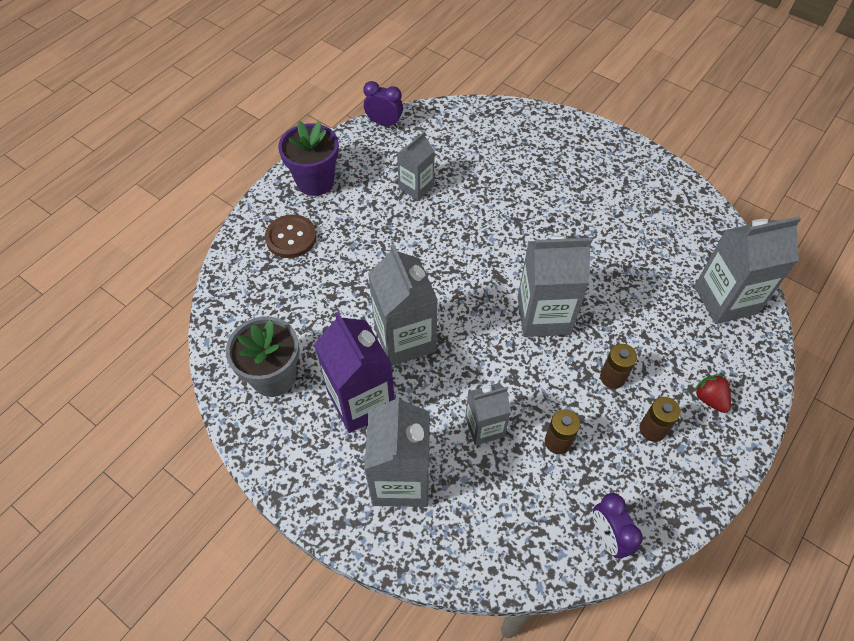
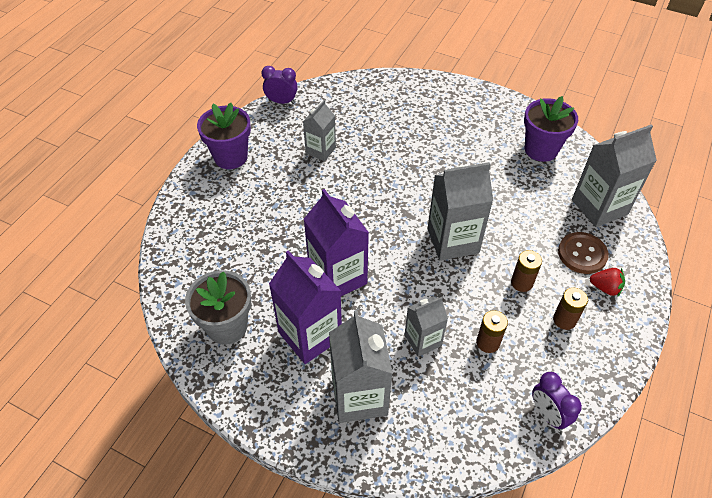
camera: 10 degrees left, 5 degrees down
brown button [265,214,317,258] -> brown button moved to [558,232,609,274]
grey carton [368,244,438,366] -> purple carton [304,189,369,296]
red strawberry [693,374,731,413] -> red strawberry turned 150 degrees clockwise [590,268,625,297]
none -> purple flower pot [524,96,578,162]

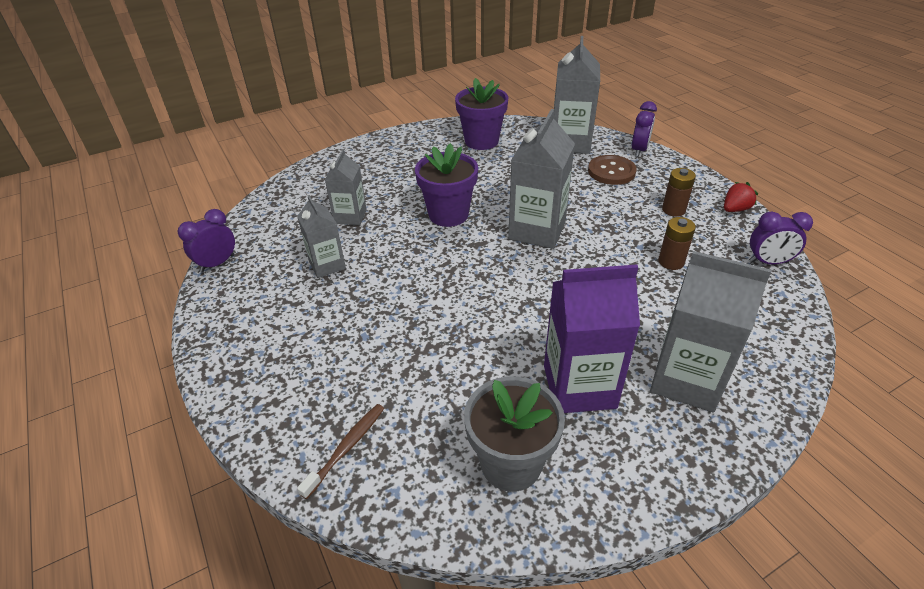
camera: 55 degrees left, 10 degrees down
purple flower pot [197,103,251,169] -> purple flower pot moved to [415,143,478,227]
purple carton [304,189,369,296] -> none
grey carton [405,297,448,357] -> grey carton moved to [325,149,367,225]
brown battery [511,250,542,292] -> none
red strawberry [590,268,625,297] -> red strawberry moved to [724,182,758,212]
none -> brown toothbrush [297,404,384,499]
none -> purple clock [632,101,657,157]

